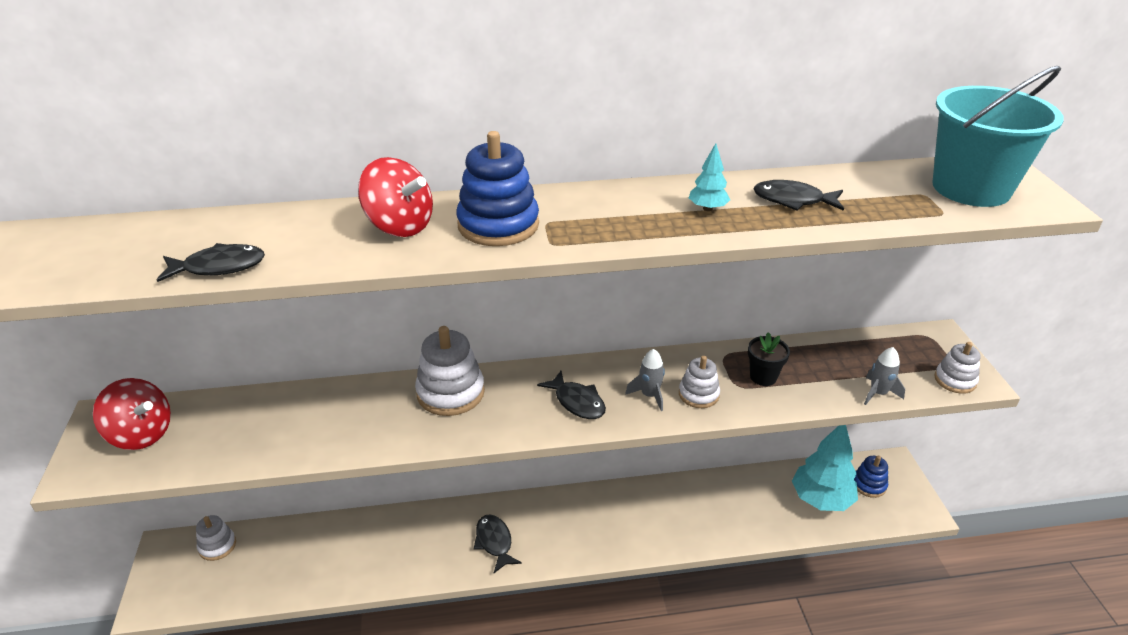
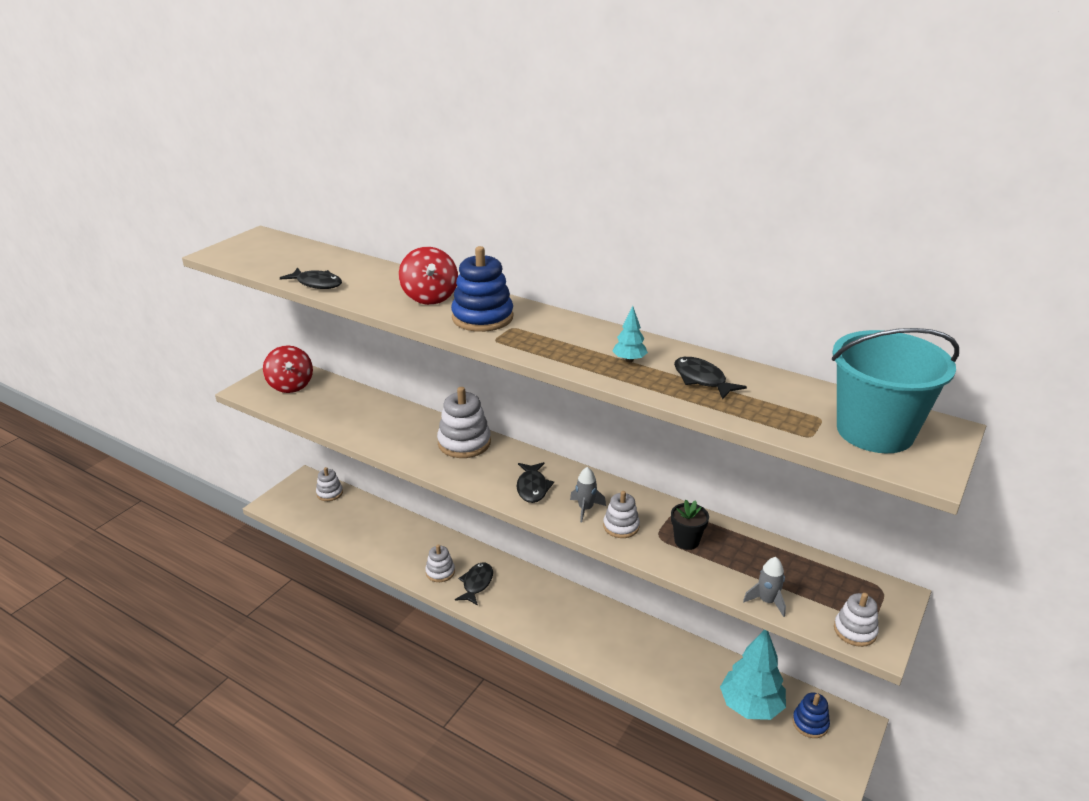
camera: 40 degrees right, 5 degrees down
none -> white stacking toy [425,544,455,582]

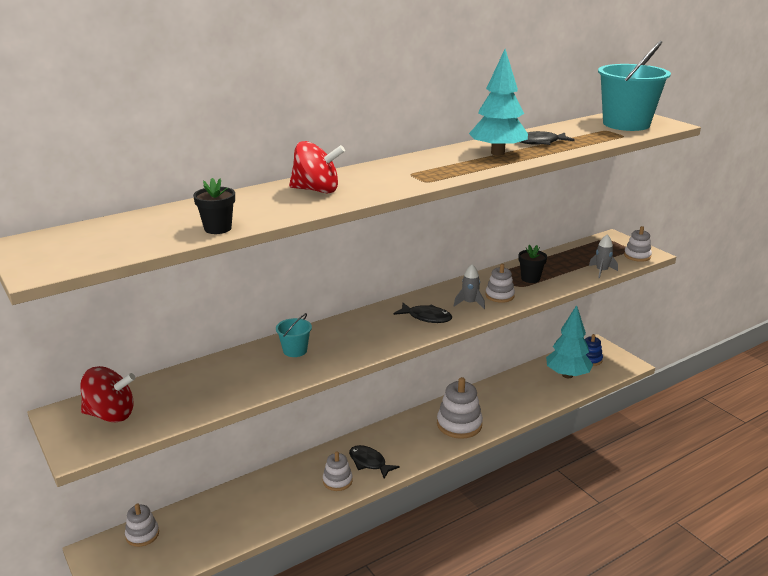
camera: 65 degrees left, 5 degrees down
black fish [280,267,342,289] -> black flower pot [193,178,235,234]
white stacking toy [437,387,491,458] -> white stacking toy moved to [437,377,483,439]
blue stacking toy [451,246,513,332] -> none
turquoise tree [613,306,648,362] -> turquoise tree [469,49,528,156], size x2.15
none -> turquoise bucket [276,313,312,357]

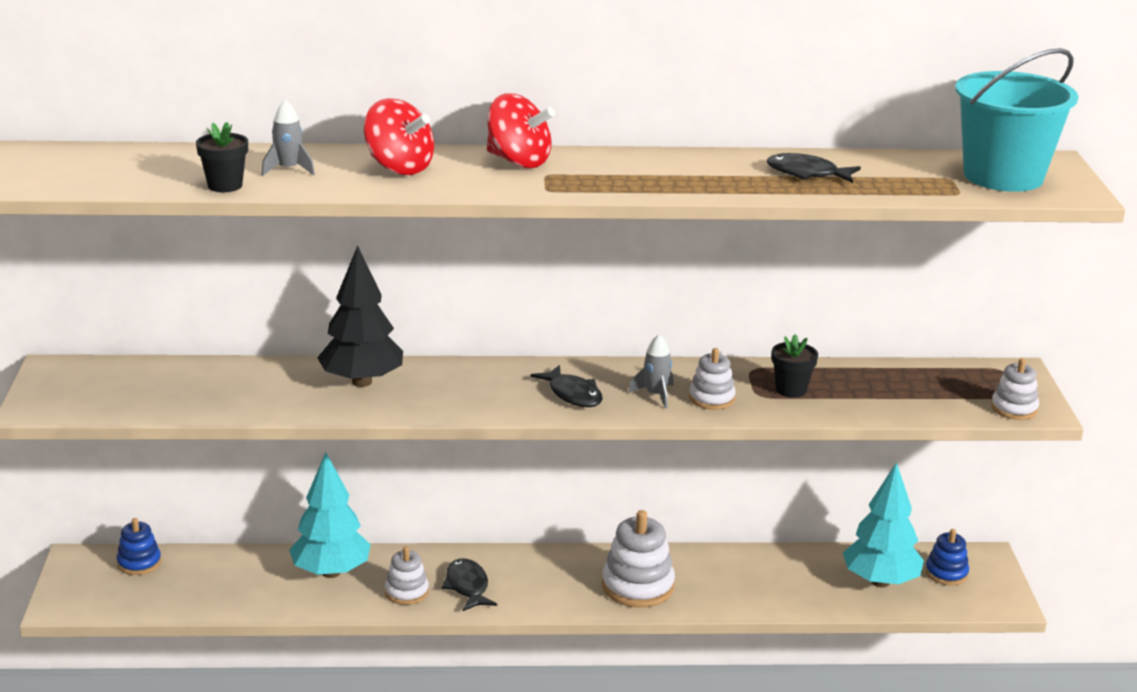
camera: 30 degrees right, 0 degrees up
red spinning top [80,366,135,422] -> red spinning top moved to [487,93,555,168]
white stacking toy [125,504,159,547] -> blue stacking toy [117,518,161,575]
turquoise bucket [276,313,312,357] -> black tree [317,245,403,387]
turquoise tree [469,49,528,156] -> turquoise tree moved to [289,452,371,578]
grey rocket [589,234,618,278] -> grey rocket moved to [262,100,315,176]

